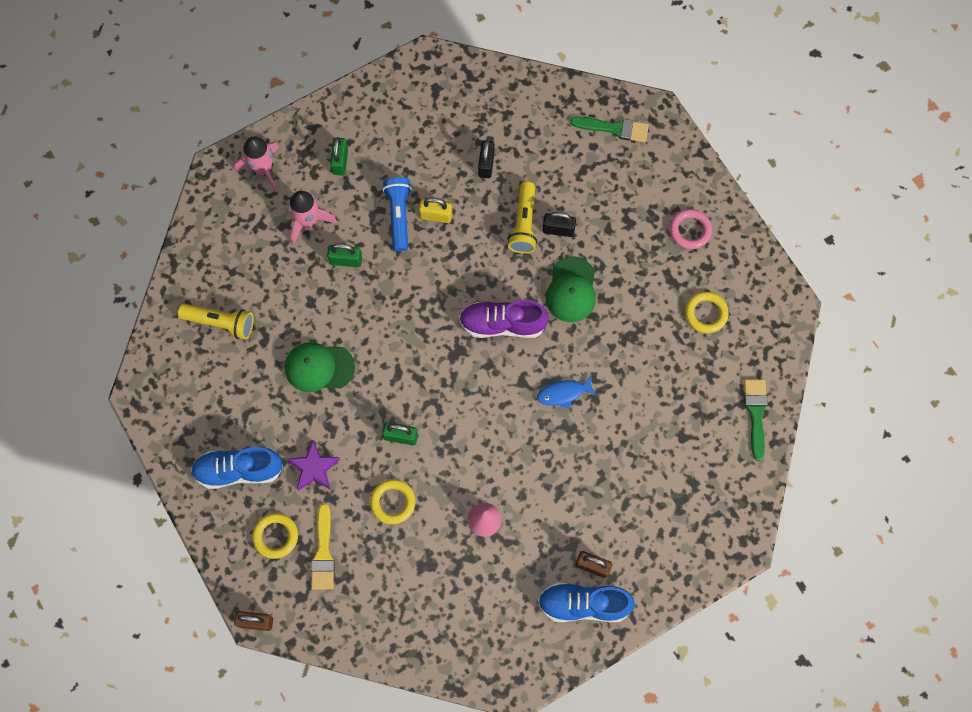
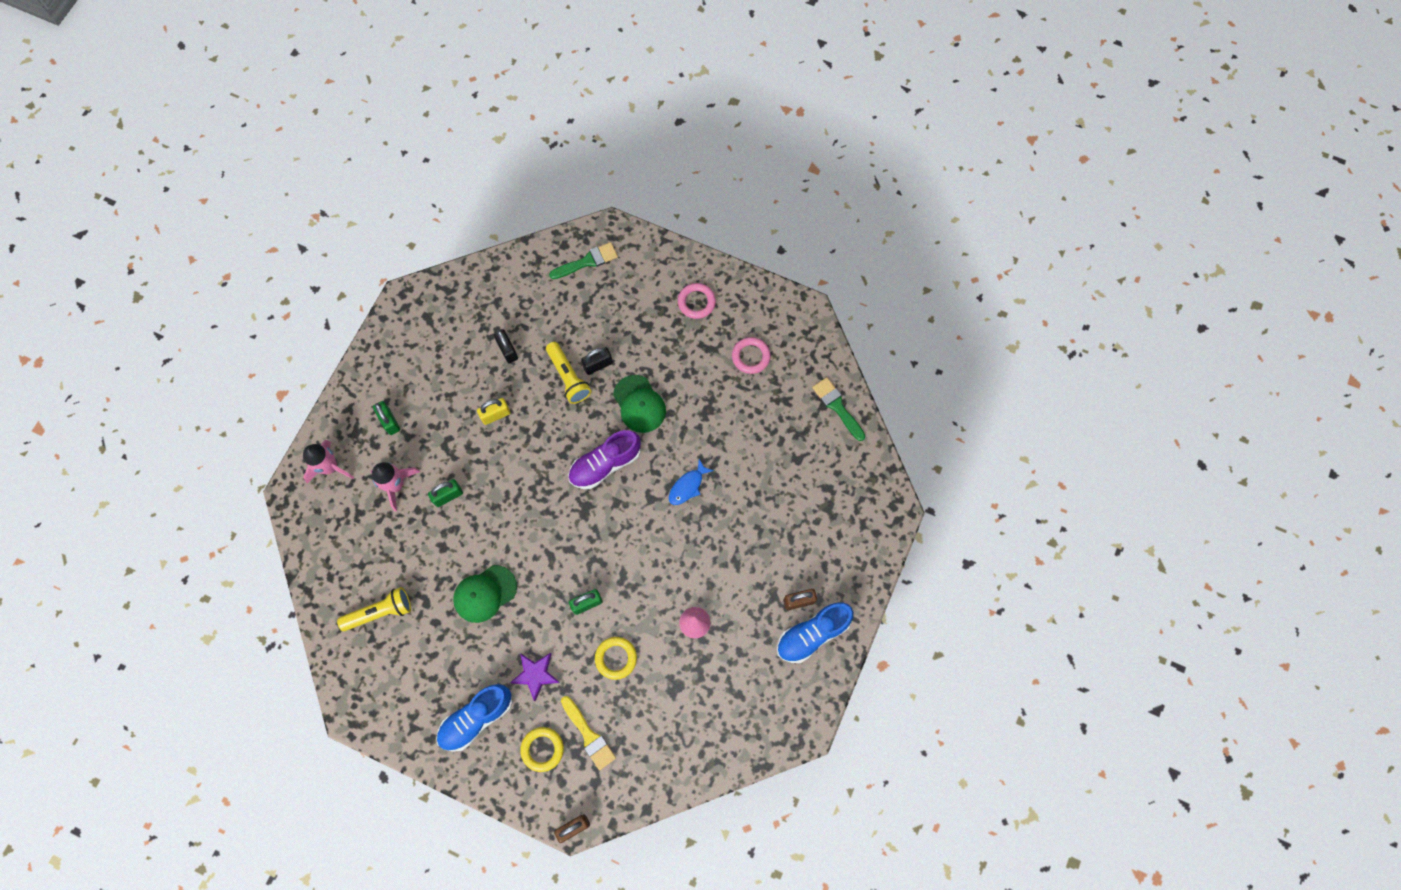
camera: 35 degrees left, 0 degrees up
blue flashlight [382,177,412,251] -> none
yellow ring [685,292,729,333] -> pink ring [732,337,771,374]

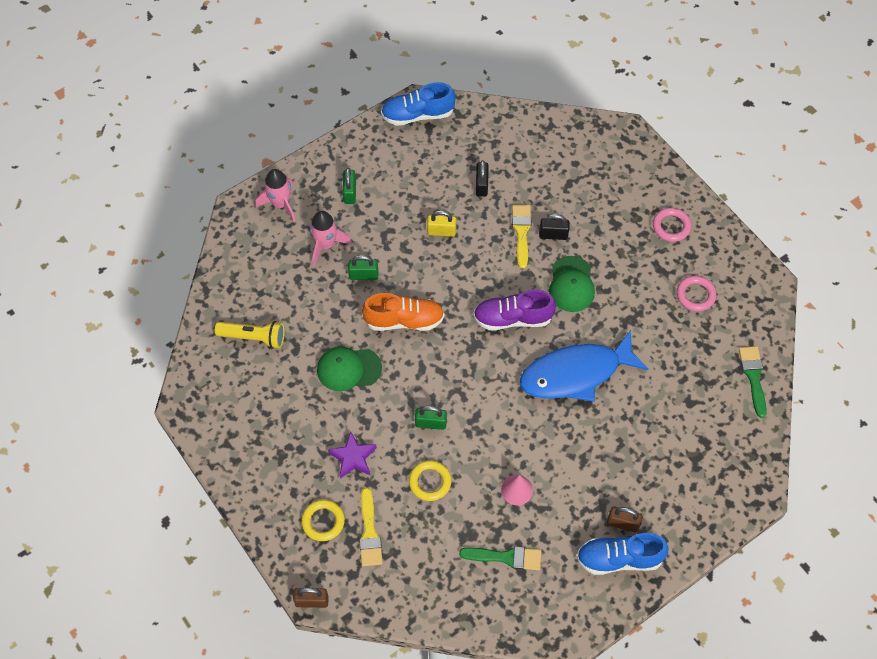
camera: 30 degrees right, 10 degrees down
blue shoe [436,684,512,752] -> blue shoe moved to [381,82,456,126]
yellow flashlight [546,342,591,404] -> yellow brush [512,205,532,269]
green brush [549,242,618,279] -> green brush moved to [459,546,541,570]
blue fish [669,459,714,505] -> blue fish [520,330,649,402], size x2.34
none -> orange shoe [362,293,444,331]

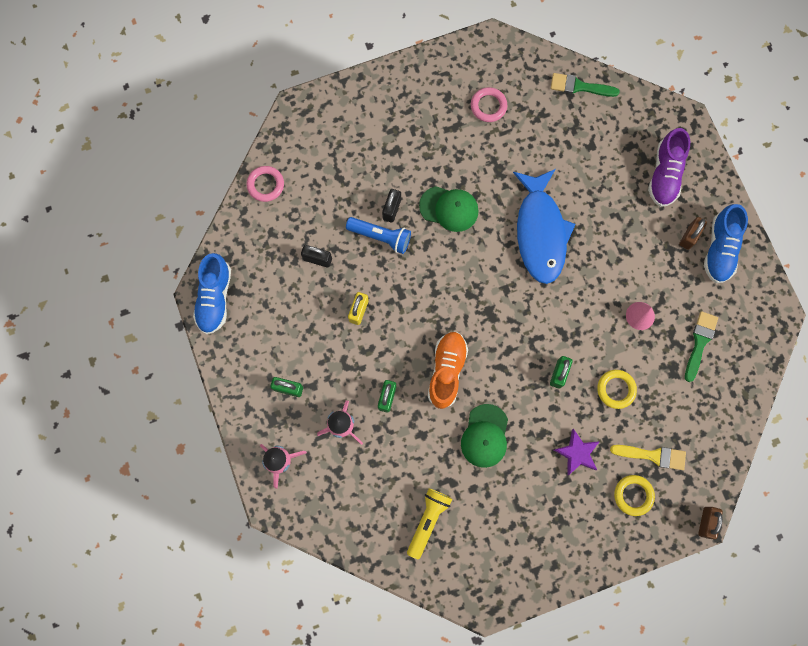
camera: 75 degrees left, 15 degrees up
purple shoe [473,290,556,330] -> purple shoe moved to [648,128,690,207]
yellow brush [512,205,532,269] -> blue flashlight [346,217,411,254]
pink ring [653,208,691,242] -> pink ring moved to [247,166,284,202]

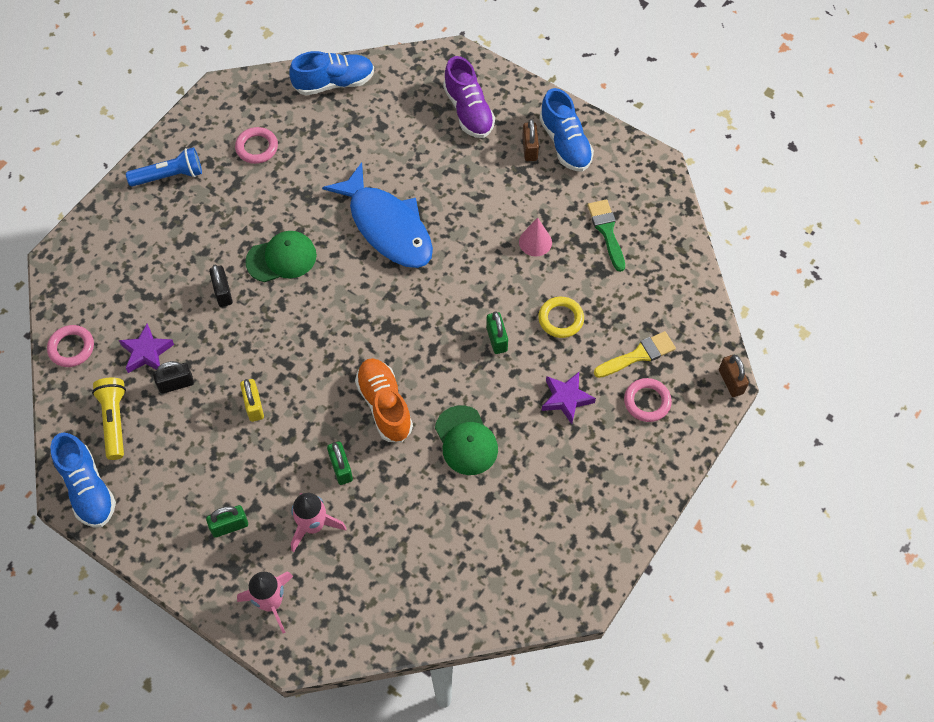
camera: 35 degrees left, 15 degrees down
blue flashlight [346,217,411,254] -> blue flashlight moved to [126,147,202,187]
yellow flashlight [407,488,452,560] -> yellow flashlight moved to [92,377,126,460]
green brush [551,73,620,97] -> blue shoe [289,51,374,95]
yellow ring [614,475,655,516] -> pink ring [624,378,672,422]
none -> purple star [119,324,174,373]

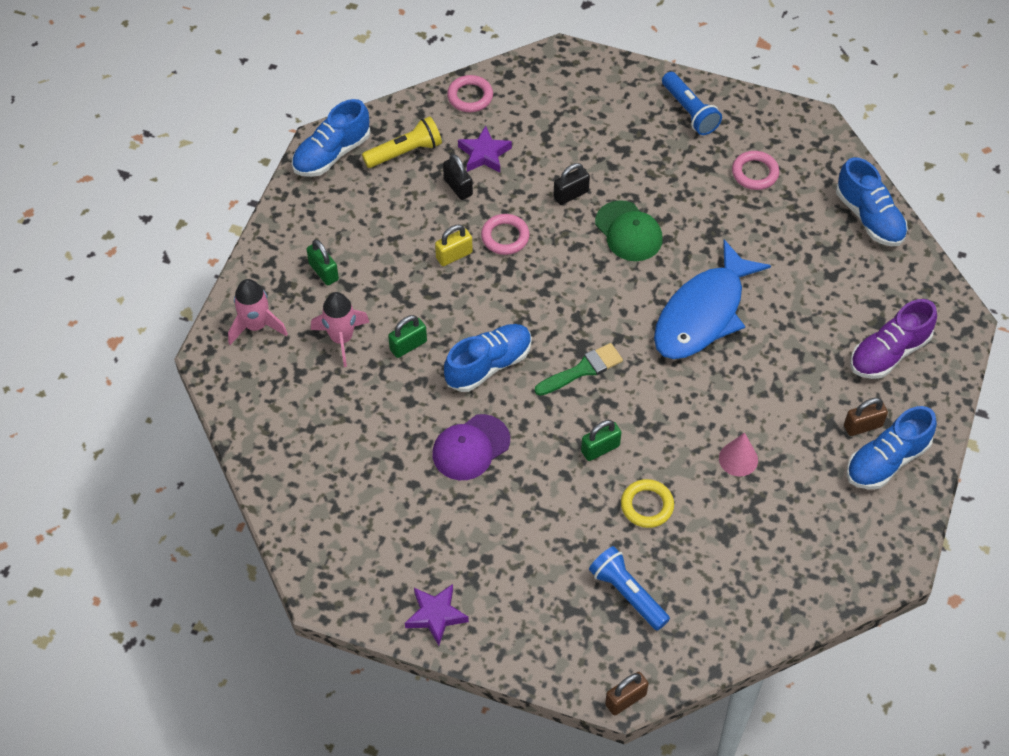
camera: 75 degrees right, 5 degrees down
orange shoe [355,358,413,442] -> blue shoe [444,324,532,392]
green cap [435,405,498,475] -> purple cap [432,414,510,480]
purple star [542,372,596,424] -> purple star moved to [405,584,469,646]
green brush [588,200,625,272] -> green brush moved to [535,343,623,396]
yellow brush [594,331,676,378] -> blue flashlight [589,546,670,631]
pink ring [624,378,672,422] -> pink ring moved to [481,214,530,255]

